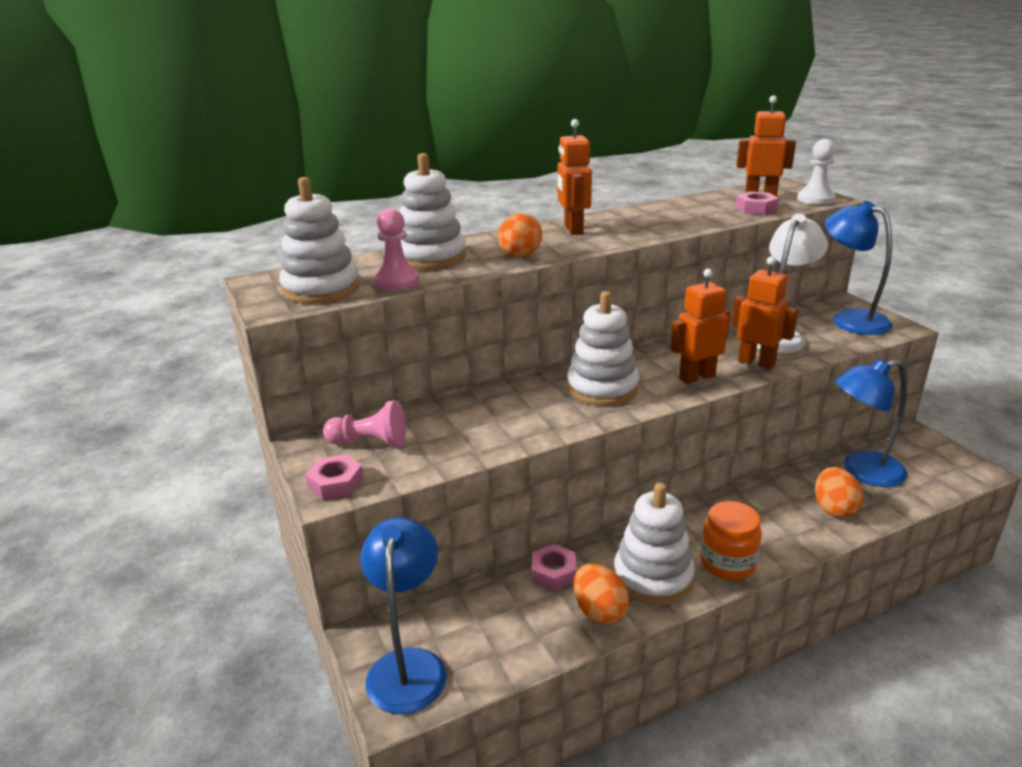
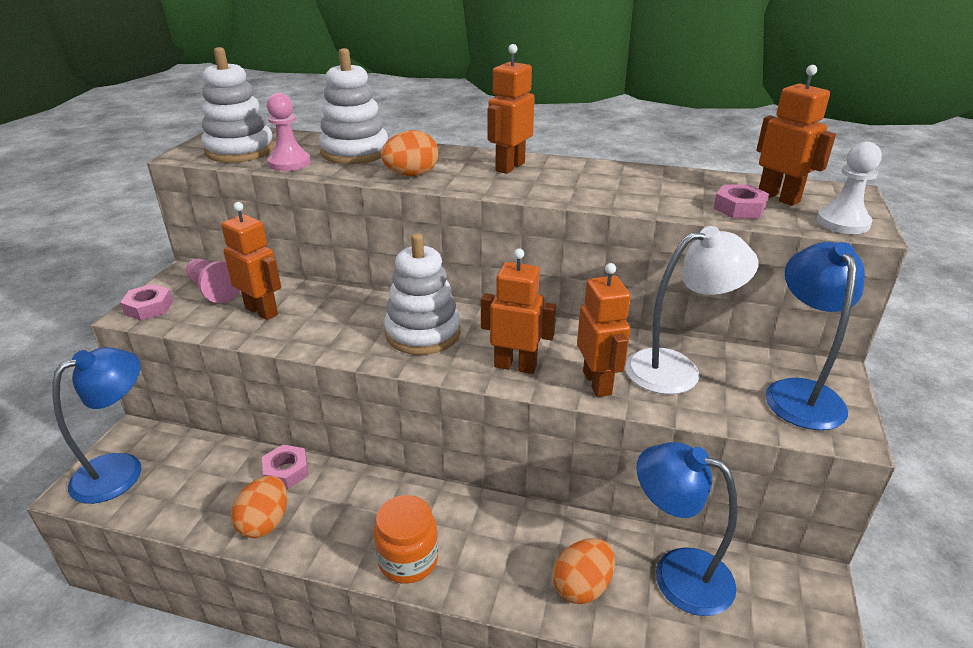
camera: 40 degrees right, 5 degrees up
white stacking toy [614,483,695,605] -> none
none -> orange robot [221,202,281,320]

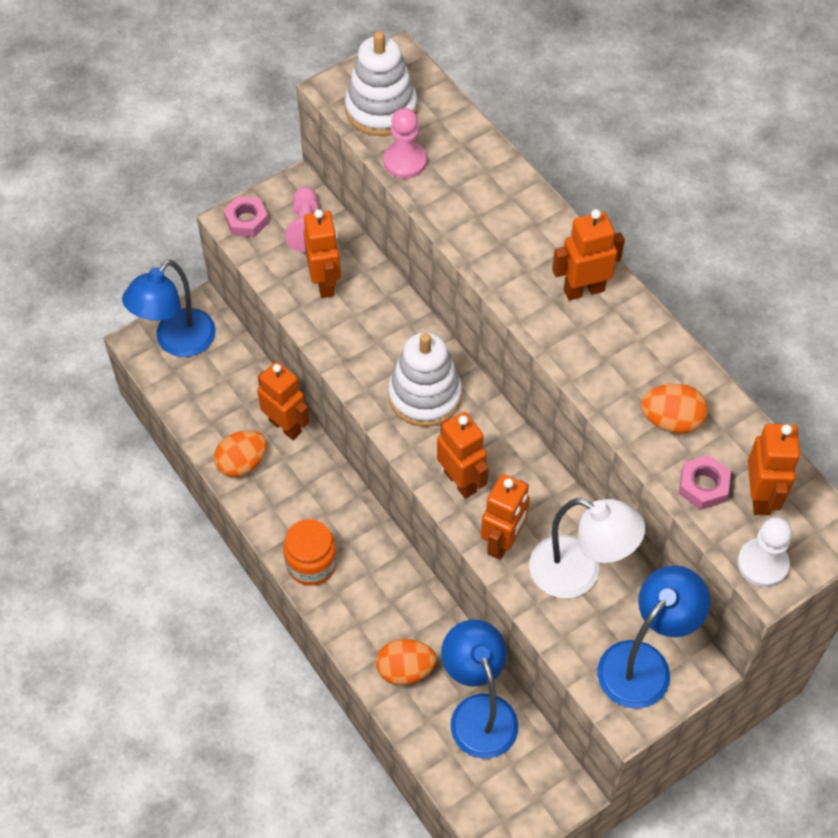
camera: 40 degrees right, 25 degrees up
blue lamp [53,347,142,504] -> blue lamp turned 135 degrees clockwise [122,260,216,357]
pink nut [262,444,309,489] -> orange robot [257,362,310,440]
white stacking toy [319,48,388,164] -> none
orange egg [381,130,438,176] -> orange egg moved to [641,384,708,434]

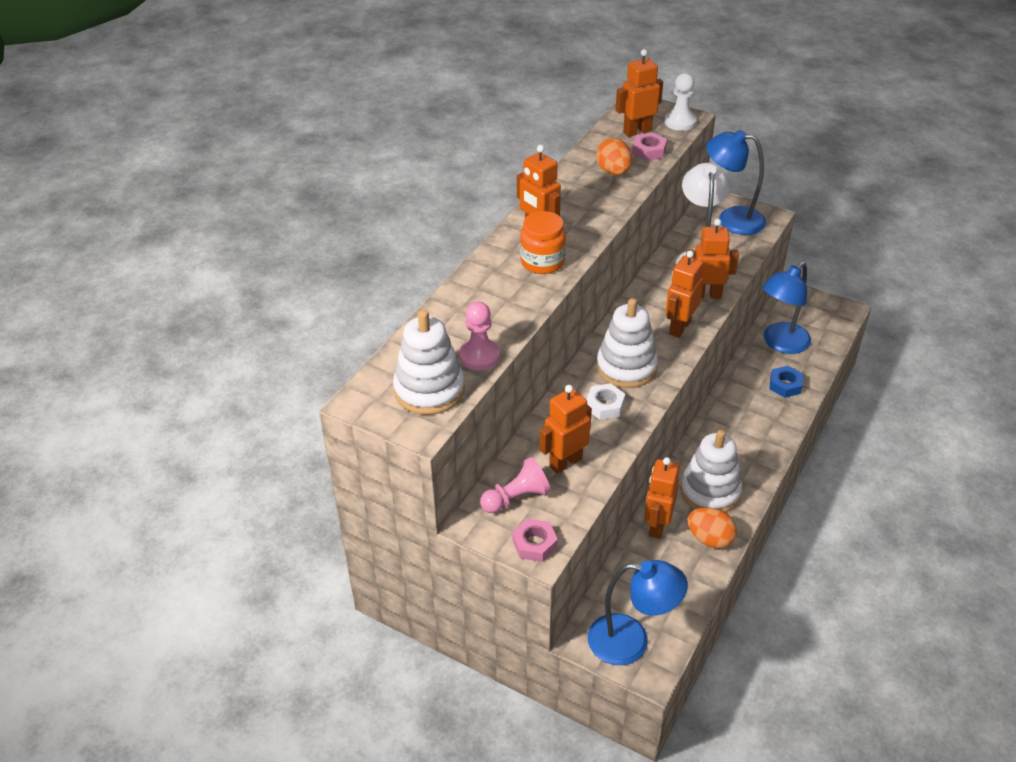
camera: 115 degrees left, 15 degrees down
orange jar [283,519,337,586] -> orange jar moved to [520,211,566,274]
orange egg [376,639,437,685] -> blue nut [769,366,803,398]
none -> white nut [586,383,625,420]
none -> white stacking toy [680,430,742,513]

